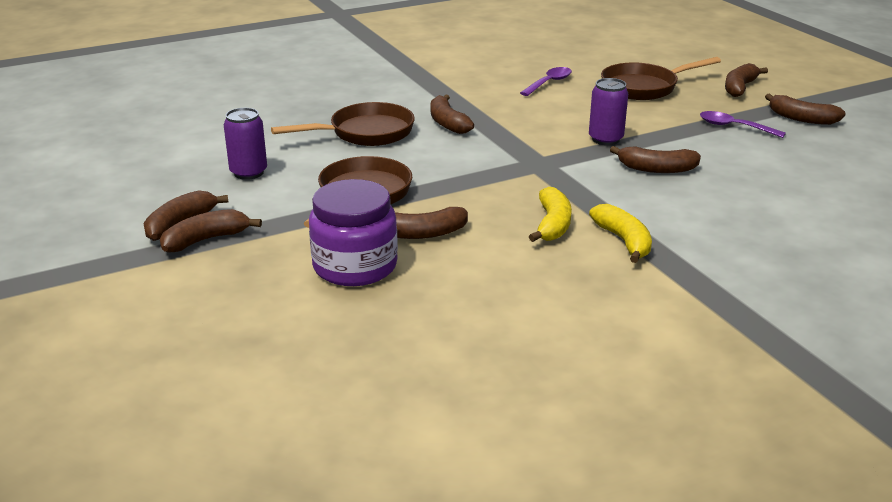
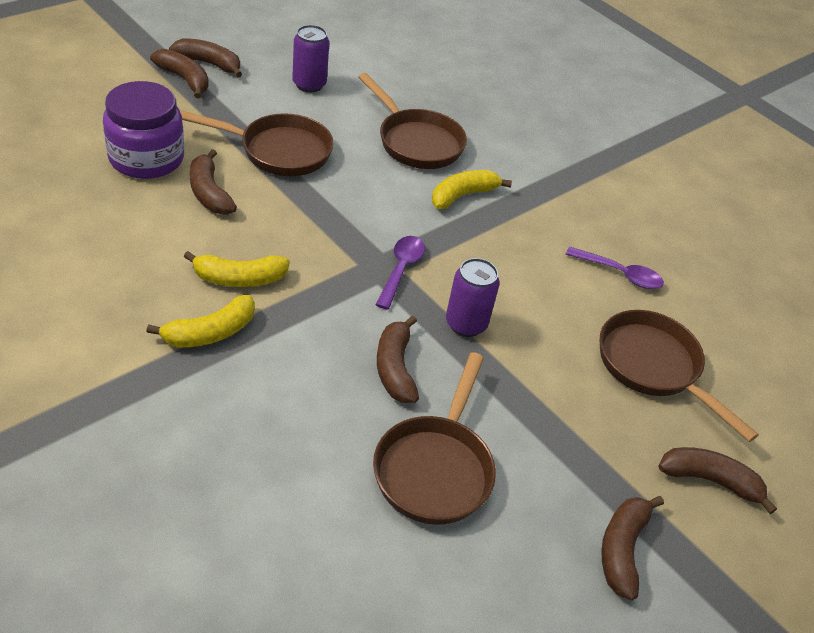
camera: 70 degrees right, 15 degrees up
brown banana [431,94,474,134] -> yellow banana [432,170,512,209]
purple spoon [700,111,786,138] -> purple spoon moved to [376,236,425,310]
none -> brown pan [373,352,496,525]

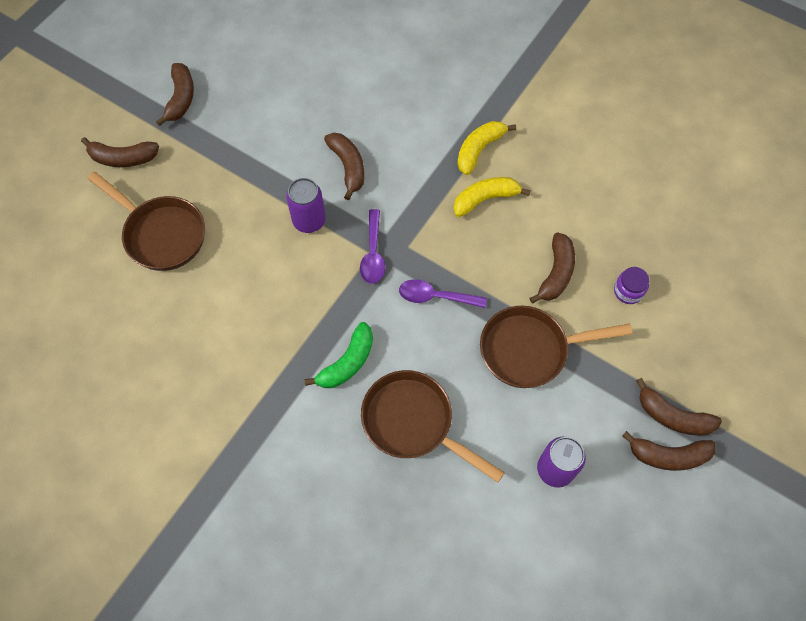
camera: 170 degrees right, 20 degrees up
purple jar [103,81,184,179] -> purple jar [614,267,650,304], size x0.46
brown banana [190,149,237,215] -> brown banana turned 60 degrees clockwise [530,232,575,303]
brown pan [373,352,496,525] -> none
yellow banana [432,170,512,209] -> green banana [305,322,373,388]
purple spoon [566,246,664,289] -> purple spoon moved to [399,279,487,308]

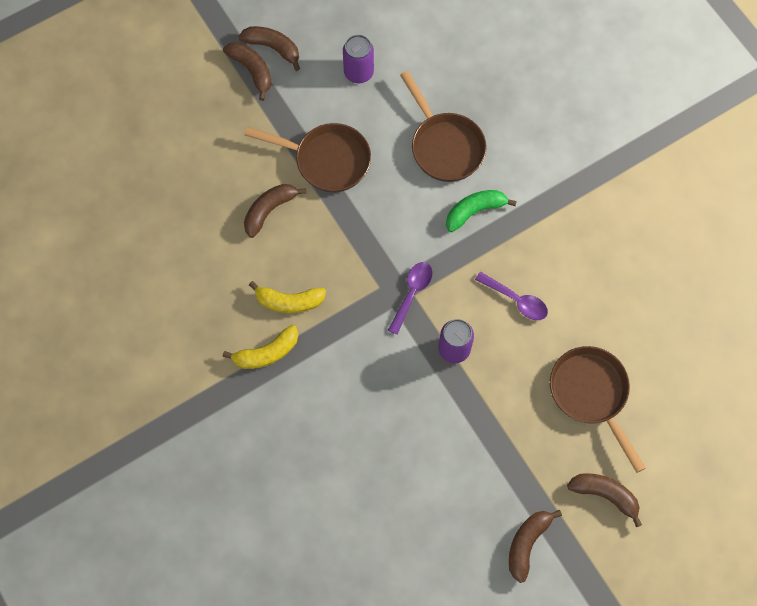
camera: 155 degrees left, 5 degrees up
brown banana [324,133,364,200] -> none
purple spoon [399,279,487,308] -> purple spoon moved to [475,272,548,320]
purple jar [614,267,650,304] -> none

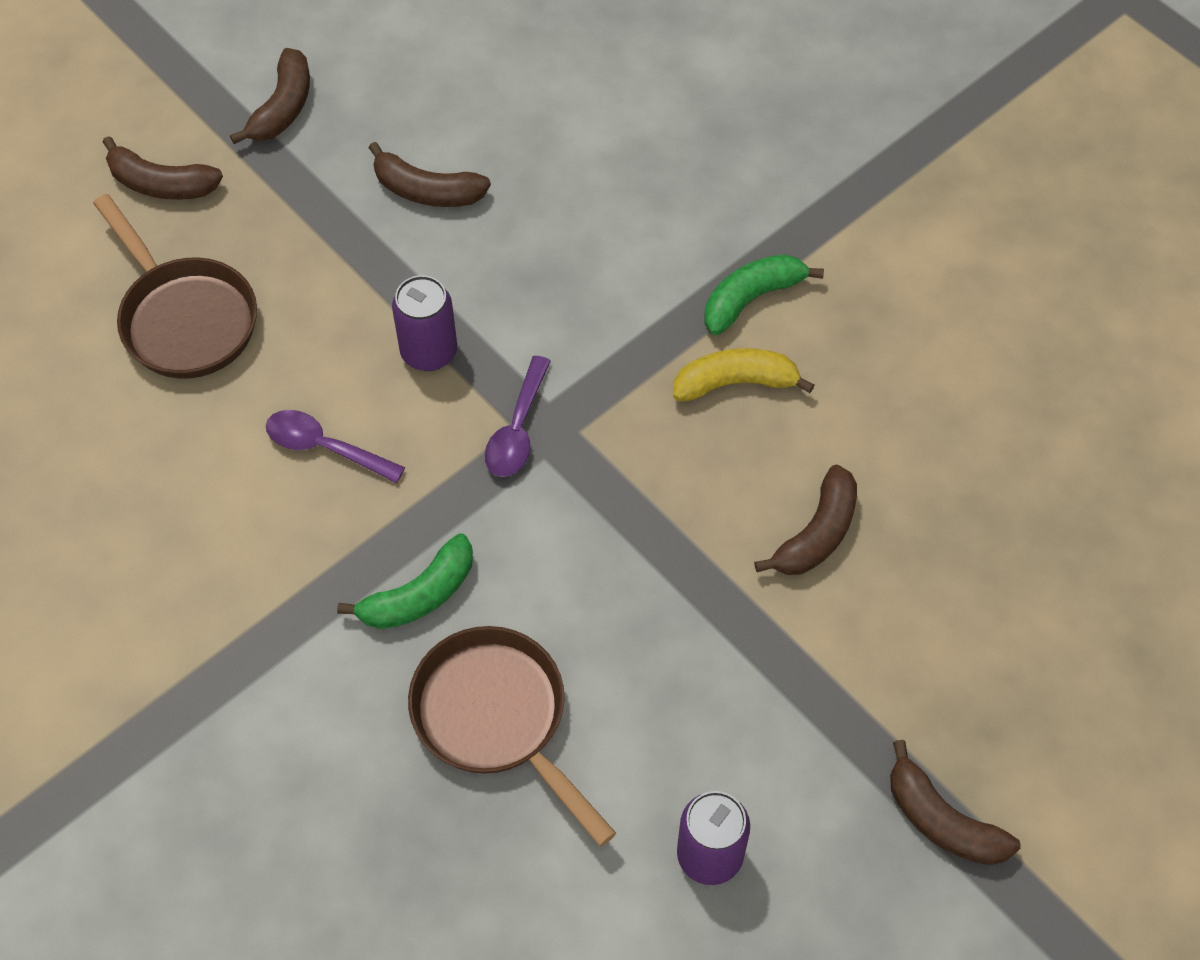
camera: 170 degrees right, 10 degrees down
yellow banana [223,325,298,369] -> green banana [705,254,824,335]
brown banana [239,26,300,71] -> brown banana moved to [368,142,491,207]
brown pan [244,123,371,192] -> none

